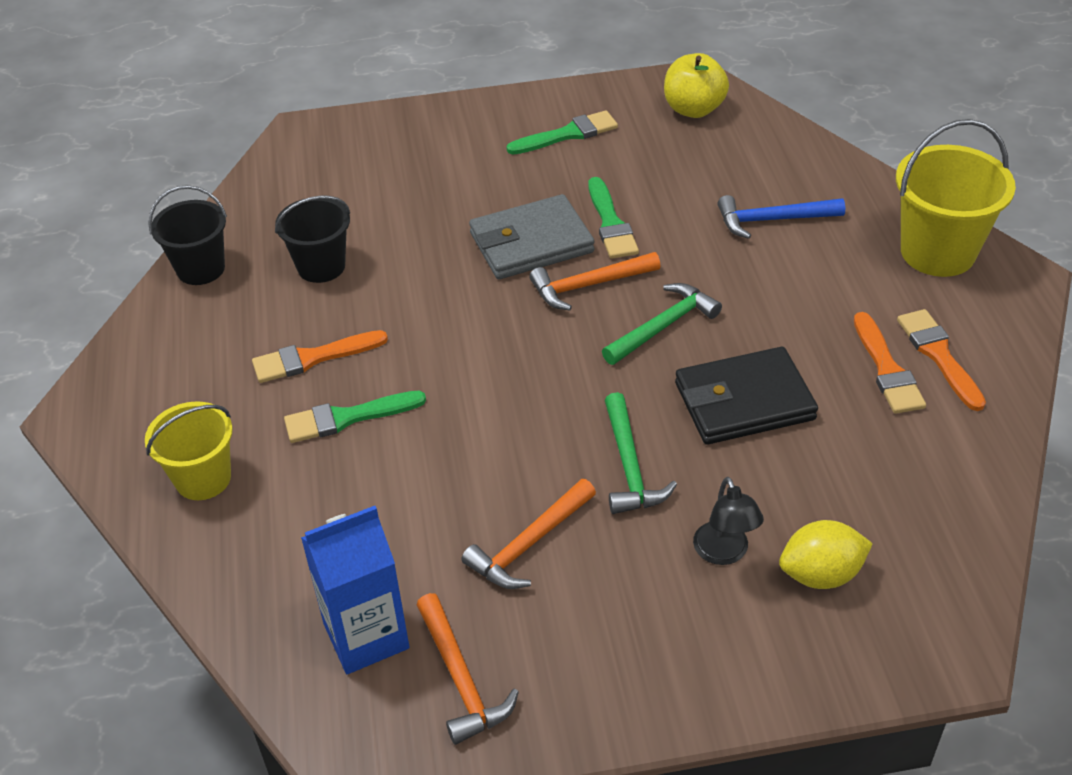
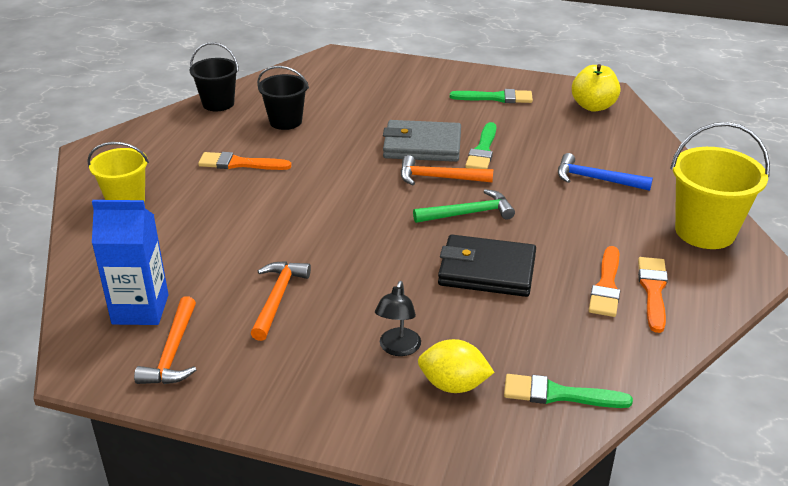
camera: 25 degrees right, 10 degrees down
green brush [284,391,426,443] -> green brush moved to [504,374,633,408]
orange hammer [462,479,596,589] -> orange hammer turned 120 degrees clockwise [250,261,311,341]
green hammer [605,392,677,514] -> none

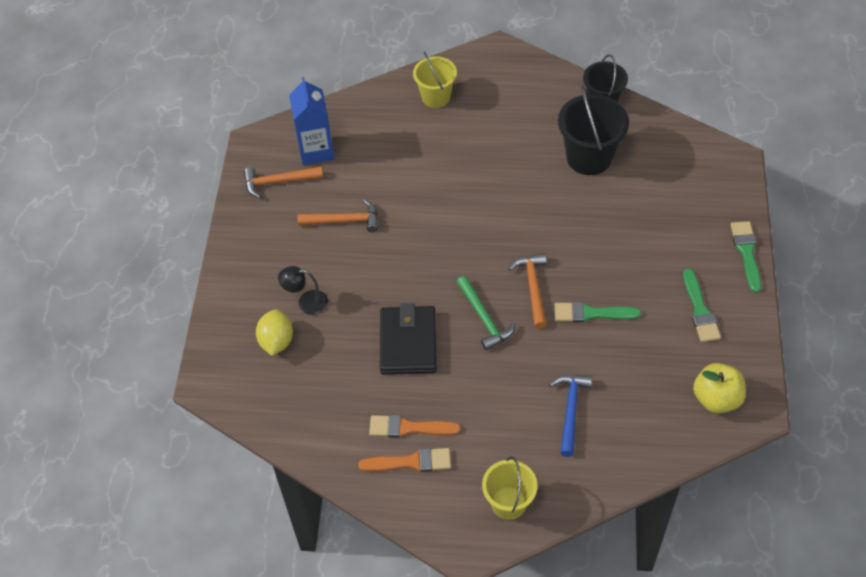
camera: 80 degrees right, 20 degrees up
orange brush [198,152,292,170] -> none
black bucket [257,66,309,130] -> black bucket [558,85,629,175], size x1.52
grey wallet [383,120,461,162] -> none
green brush [504,374,633,408] -> green brush moved to [730,221,761,293]
yellow bucket [670,122,770,249] -> yellow bucket [482,456,537,520], size x0.66

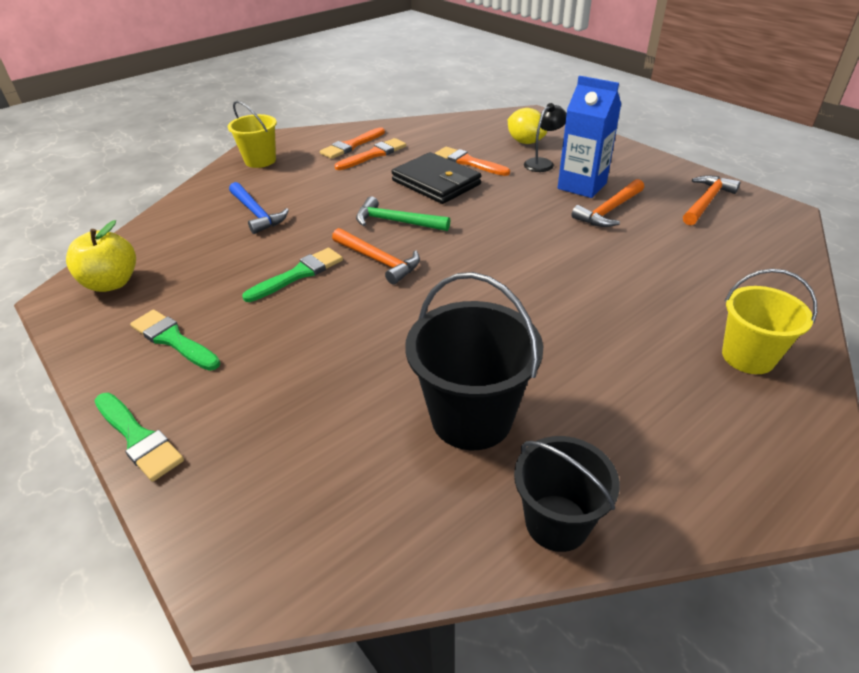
camera: 135 degrees right, 15 degrees down
blue carton [289,77,334,165] -> blue carton moved to [558,76,621,198]
none -> orange brush [435,147,510,176]

